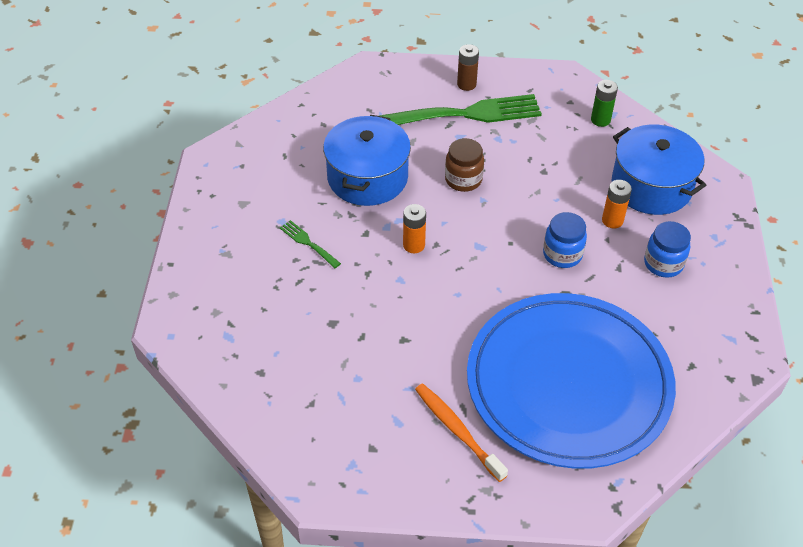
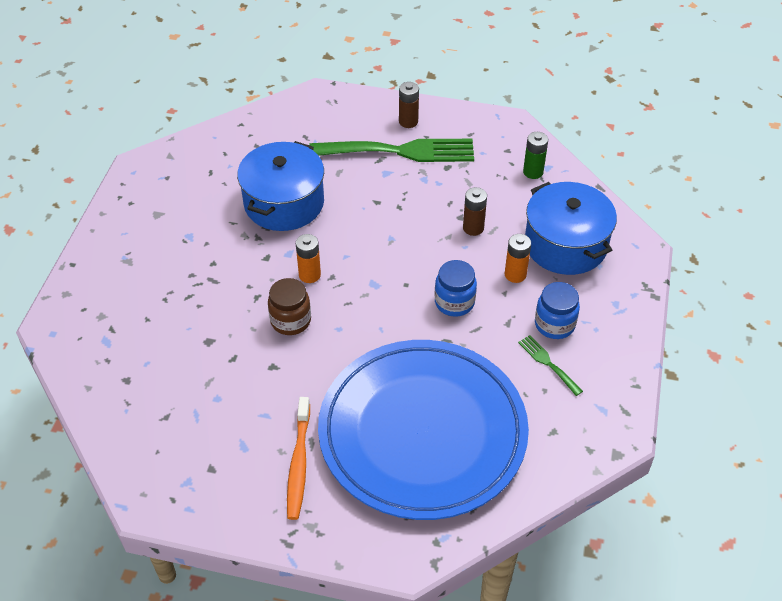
camera: 10 degrees right, 0 degrees up
green fork [280,220,341,268] -> green fork moved to [518,335,583,396]
orange toothbrush [415,383,508,482] -> orange toothbrush turned 150 degrees counterclockwise [287,397,310,520]
brown jar [445,138,484,192] -> brown jar moved to [268,278,311,335]
none -> brown battery [463,187,487,236]

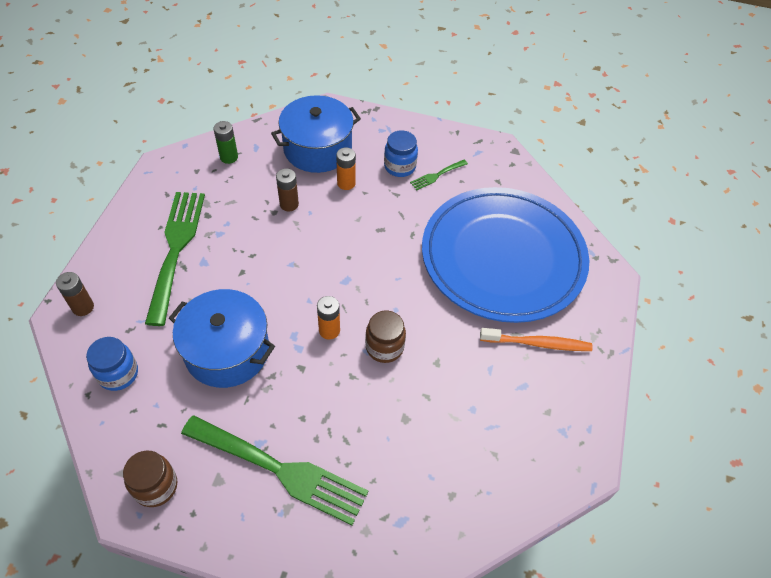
camera: 90 degrees left, 5 degrees up
brown battery [399,82,419,128] -> brown battery moved to [56,272,94,316]
blue jar [434,260,477,317] -> blue jar moved to [86,337,138,391]
none -> brown jar [123,450,178,507]
none -> green fork [181,415,369,525]

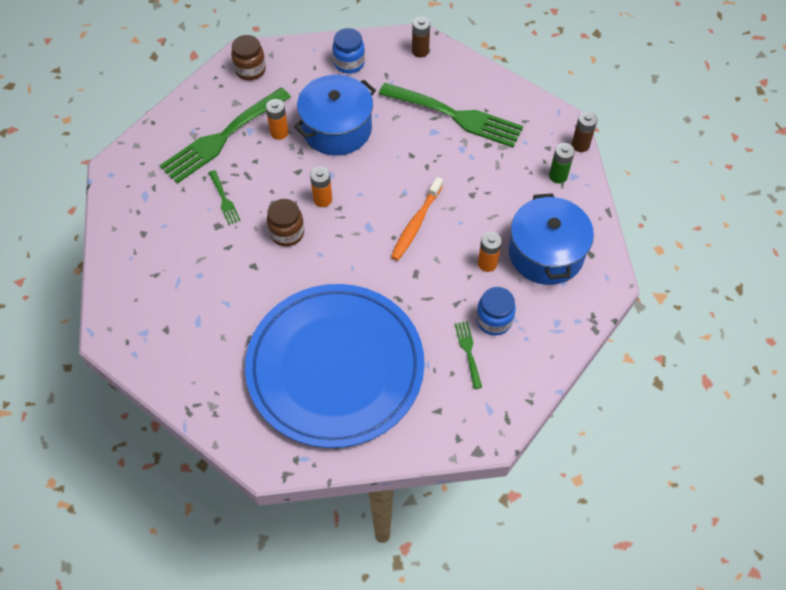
camera: 115 degrees right, 5 degrees up
brown battery [276,168,299,211] -> brown battery moved to [572,111,597,152]
orange toothbrush [480,328,593,351] -> orange toothbrush moved to [391,177,443,261]
none -> green fork [209,170,241,225]
none -> orange battery [266,99,289,140]

